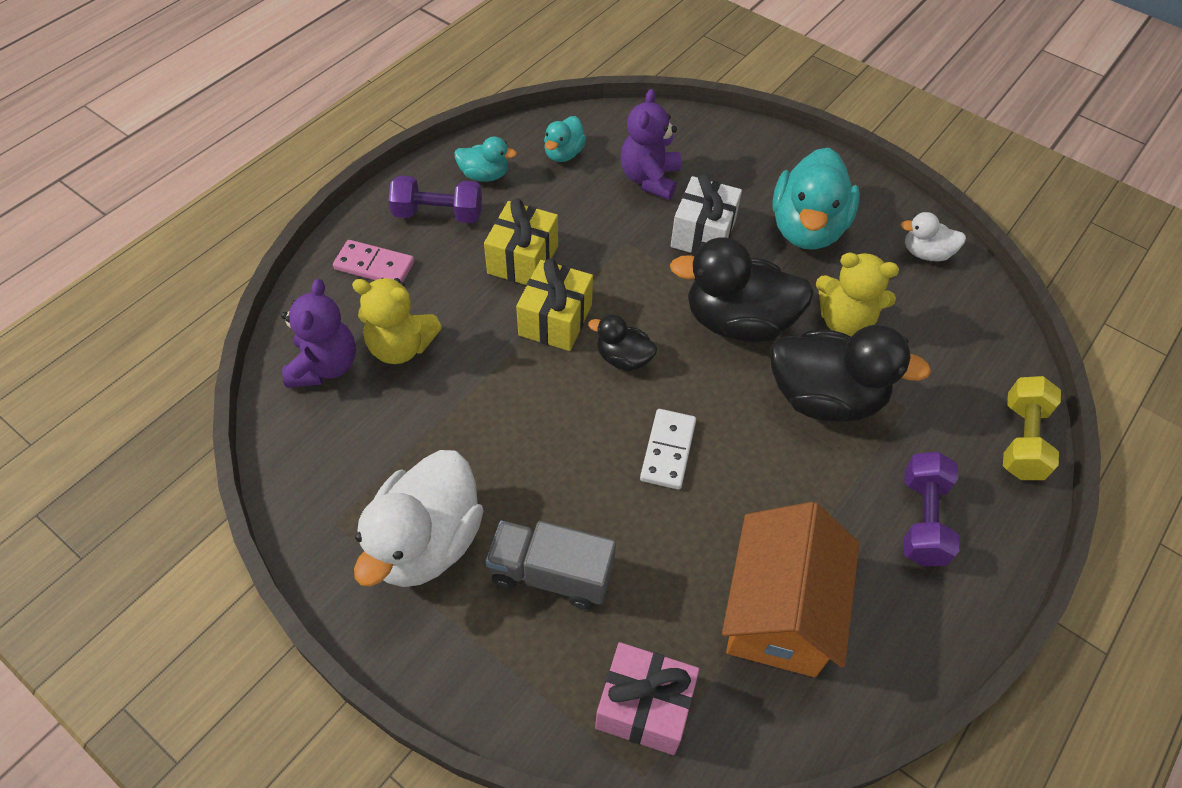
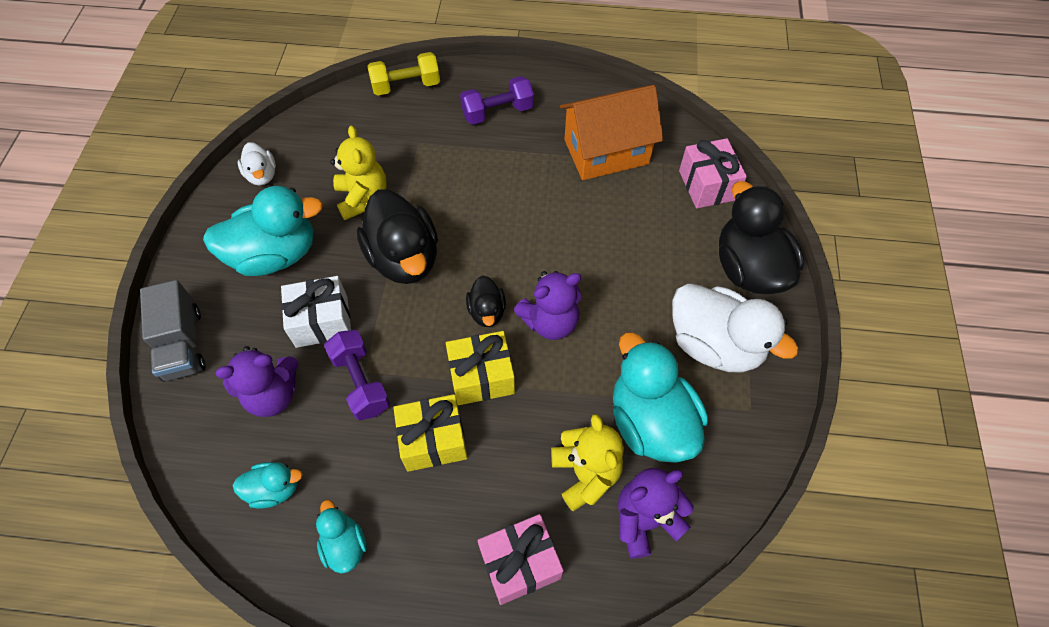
camera: 120 degrees left, 5 degrees up
pink domino [333,240,414,282] -> pink gift [477,514,564,605]
white duck [354,450,484,587] -> white duck turned 45 degrees clockwise [672,284,799,373]
purple dumbbell [388,176,482,223] -> purple dumbbell moved to [324,330,390,421]
grey truck [486,521,616,609] -> grey truck moved to [140,280,205,382]
white domino [640,409,696,490] -> none
black duck [770,325,931,422] -> black duck moved to [719,181,804,294]
none -> purple teddy bear [514,271,581,340]
none -> turquoise duck [613,332,708,463]

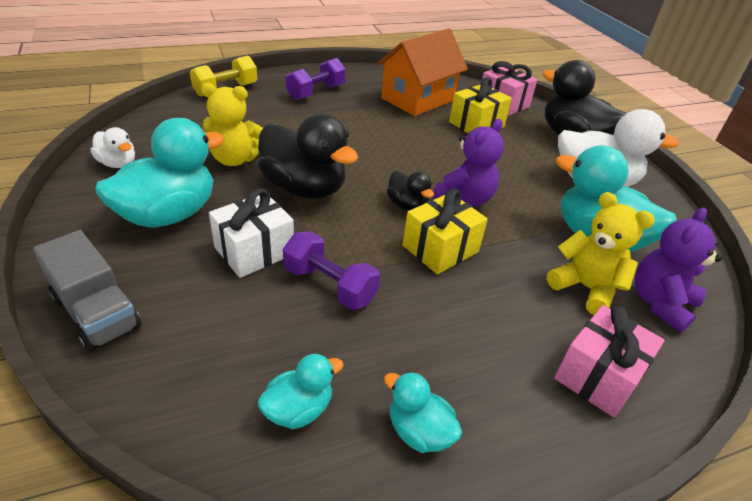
camera: 30 degrees left, 20 degrees down
purple teddy bear [216,346,298,417] -> none
yellow teddy bear [330,125,387,220] -> yellow teddy bear turned 135 degrees clockwise [201,83,263,166]
yellow gift [393,394,468,472] -> yellow gift moved to [449,77,512,134]

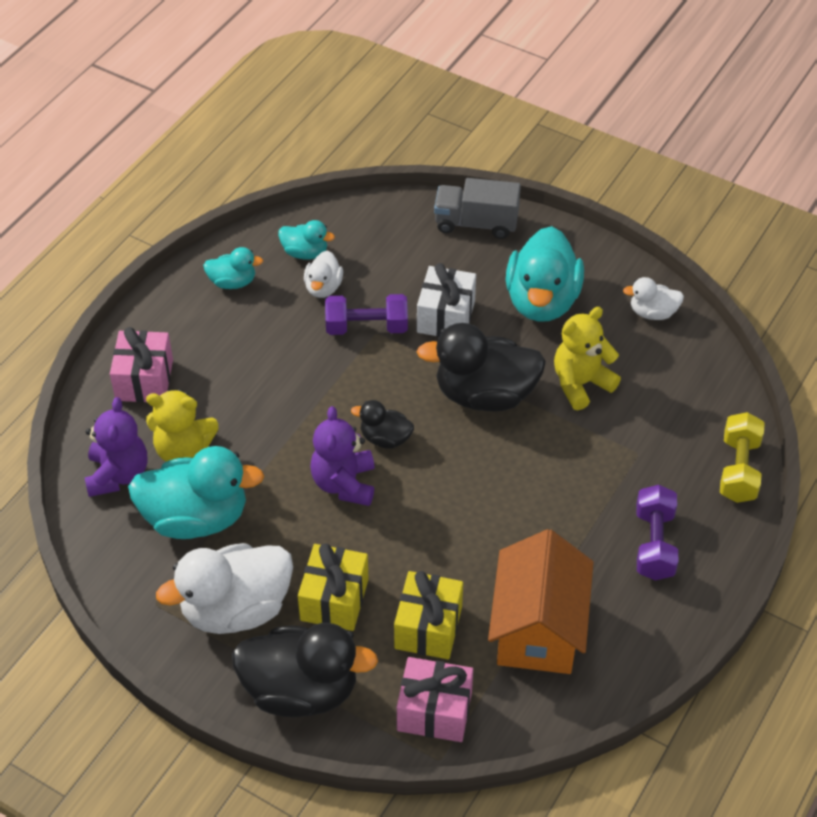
camera: 145 degrees right, 10 degrees up
turquoise duck [258,354,343,429] -> turquoise duck turned 90 degrees counterclockwise [278,220,335,260]
yellow gift [403,189,488,274] -> yellow gift moved to [298,543,369,631]
none -> white duck [304,250,343,298]

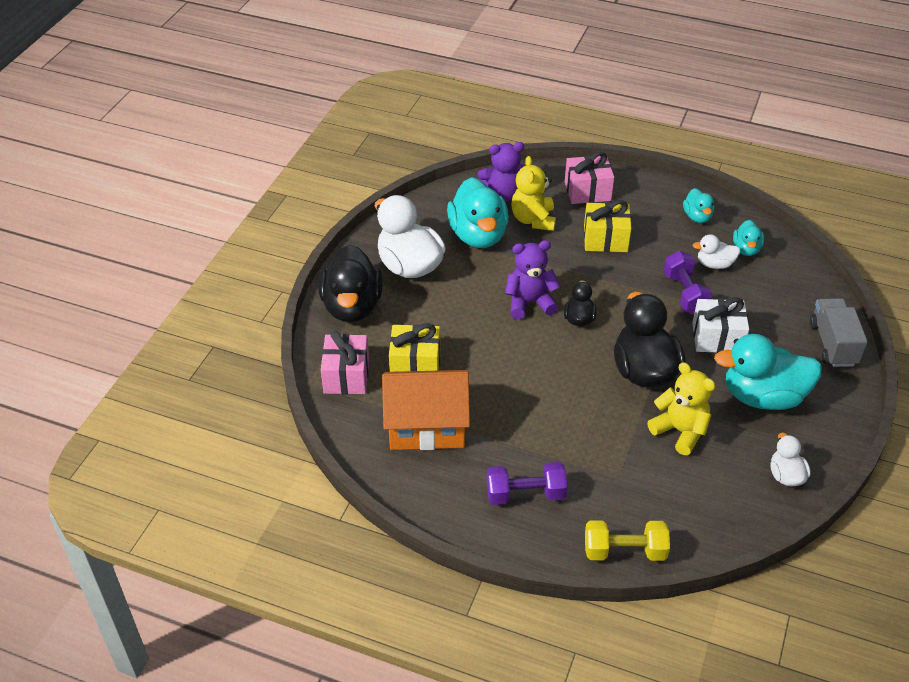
camera: 80 degrees right, 5 degrees down
yellow gift [298,543,369,631] -> yellow gift moved to [584,200,632,252]

